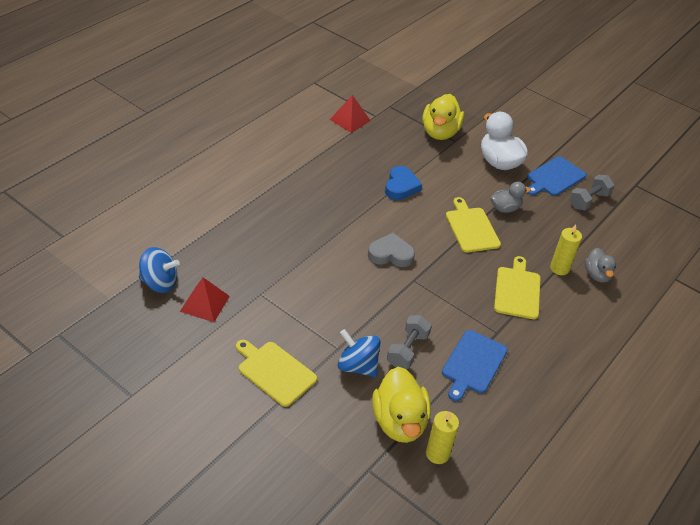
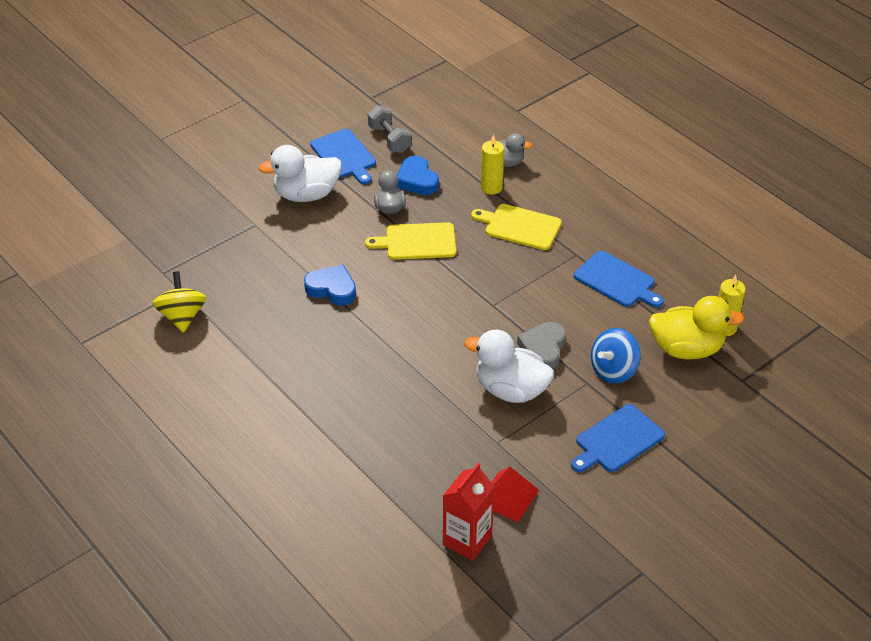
camera: 75 degrees left, 0 degrees up
blue spinning top [139,247,180,293] -> red carton [443,463,494,561]
yellow cutting board [236,340,317,407] -> blue cutting board [571,404,665,472]
red pyramid [330,95,371,133] -> yellow spinning top [153,271,207,333]
grey heart [368,233,415,267] -> grey heart moved to [517,322,566,369]
grey dumbbell [387,315,432,369] -> none
yellow duck [422,94,464,140] -> none
none -> blue heart [397,156,439,195]
none -> white duck [464,330,554,403]

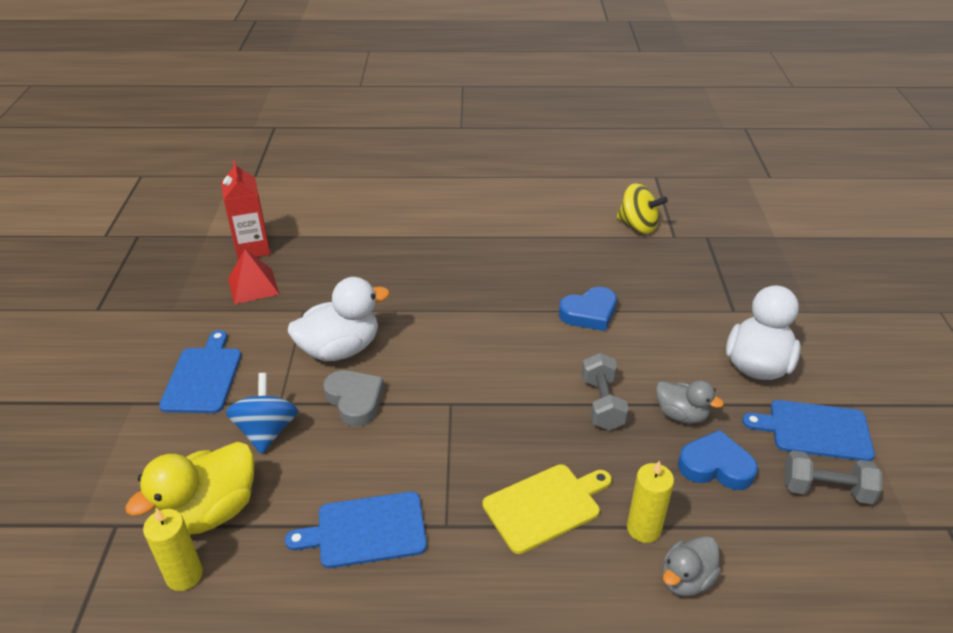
camera: 130 degrees right, 5 degrees down
yellow cutting board [365,222,456,260] -> grey dumbbell [582,353,629,430]

